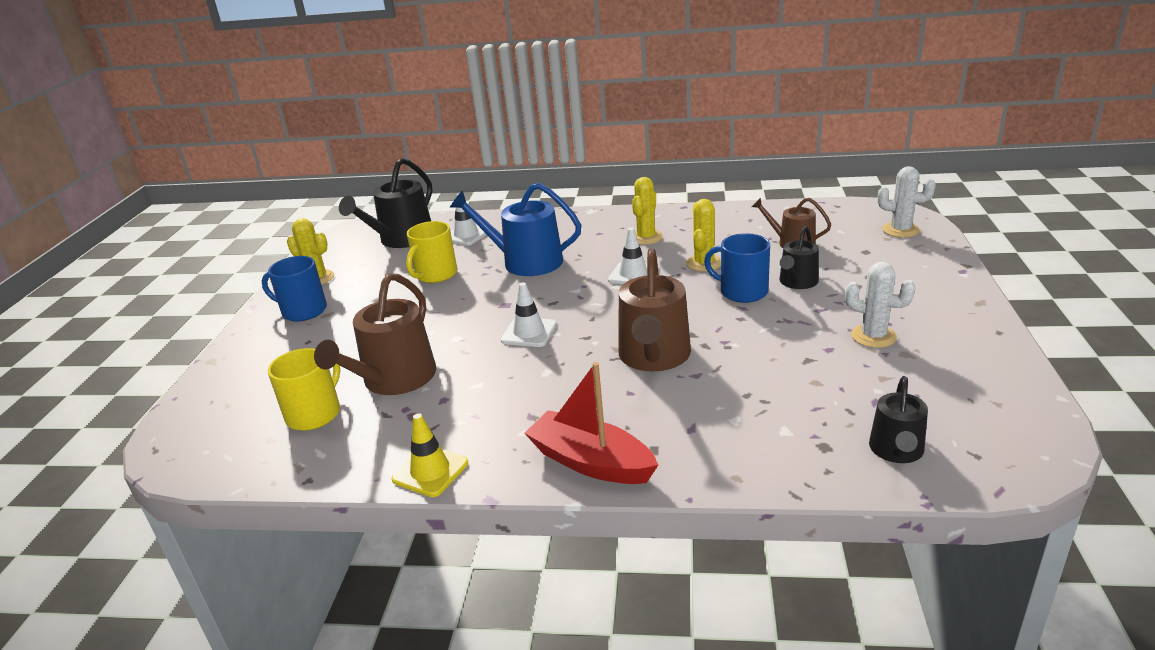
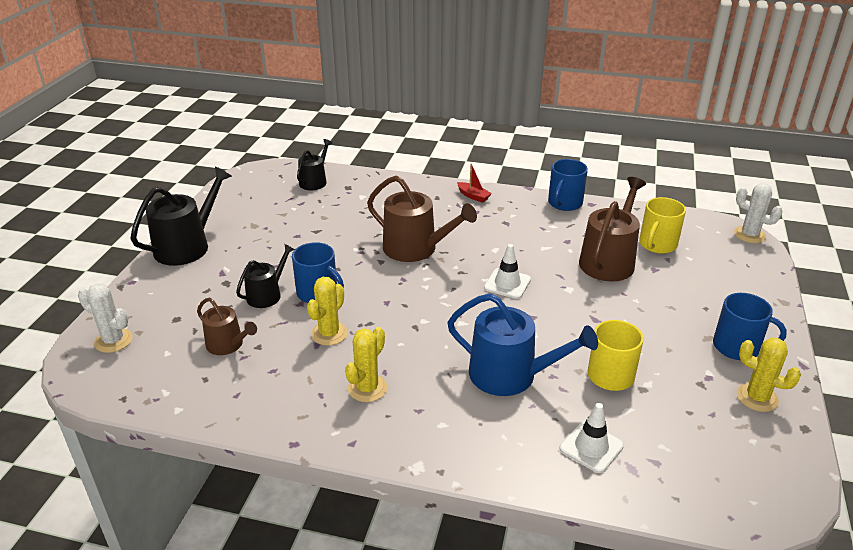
camera: 175 degrees left, 5 degrees up
black watering can [339,158,432,248] -> black watering can moved to [131,167,232,266]
yellow traffic cone [392,413,468,497] -> blue mug [548,159,588,211]
red boat [525,362,658,484] -> red boat [457,164,492,203], size x0.51
white traffic cone [608,228,659,284] -> none
brown watering can [618,248,691,372] -> brown watering can turned 105 degrees clockwise [367,176,477,262]
white cactus [845,262,916,348] -> white cactus moved to [734,183,783,243]

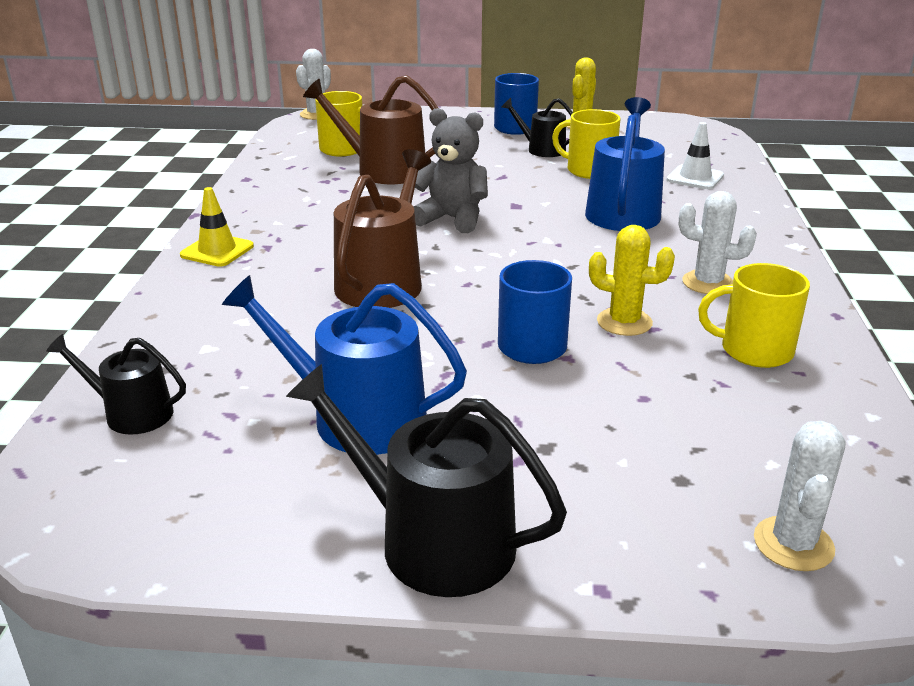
camera: 100 degrees left, 5 degrees down
brown watering can [197,298,257,355] -> none
black watering can [236,244,295,308] -> black watering can moved to [502,98,573,157]
yellow cactus [345,327,387,402] -> white cactus [679,191,757,294]
red boat [457,164,492,203] -> yellow traffic cone [180,187,254,267]
white traffic cone [484,244,531,299] -> grey teddy bear [414,108,488,233]
blue mug [548,159,588,211] -> none
none -> blue watering can [222,275,467,455]
none -> yellow mug [698,263,810,368]

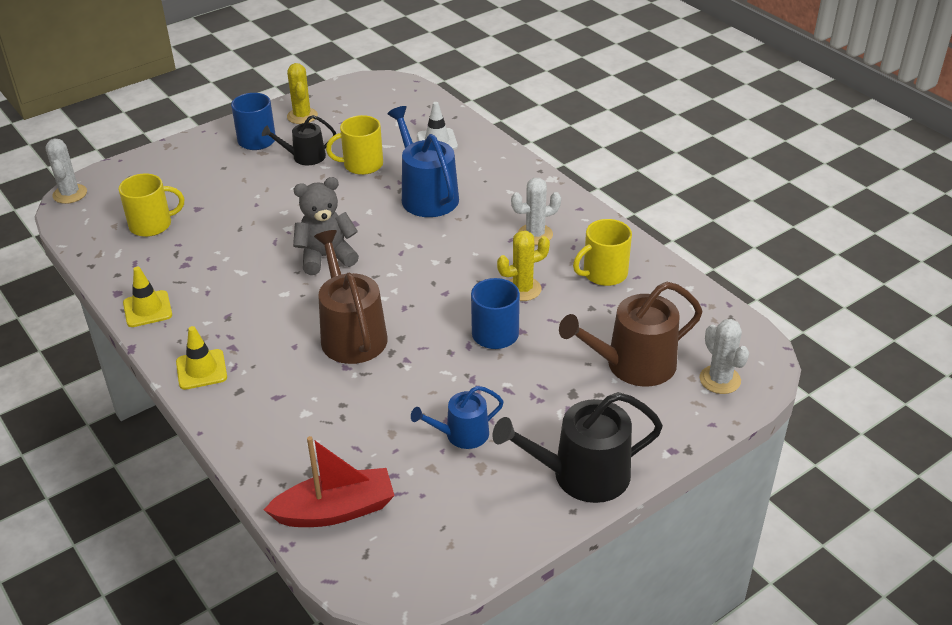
camera: 40 degrees left, 10 degrees up
black watering can [46,334,186,435] -> red boat [264,436,395,527]
blue watering can [222,275,467,455] -> blue watering can [411,386,504,449], size x0.59
brown watering can [303,75,438,184] -> brown watering can moved to [559,282,702,387]
none -> yellow traffic cone [123,267,172,327]

